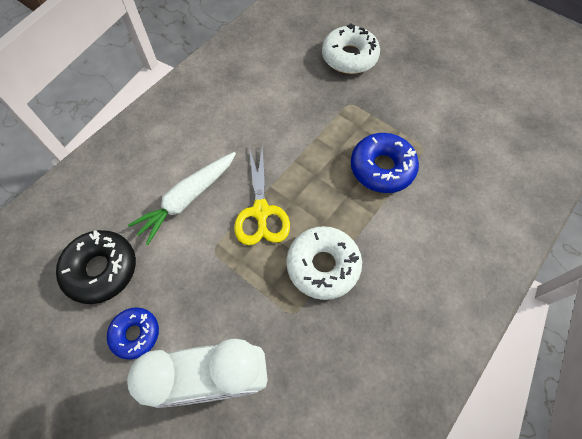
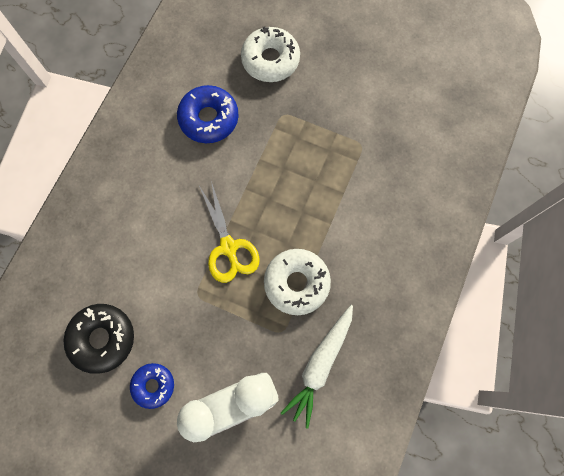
camera: 15 degrees left, 10 degrees up
white carrot [128,152,236,245] -> white carrot moved to [281,305,353,429]
blue donut [351,133,419,193] -> blue donut moved to [177,85,239,143]

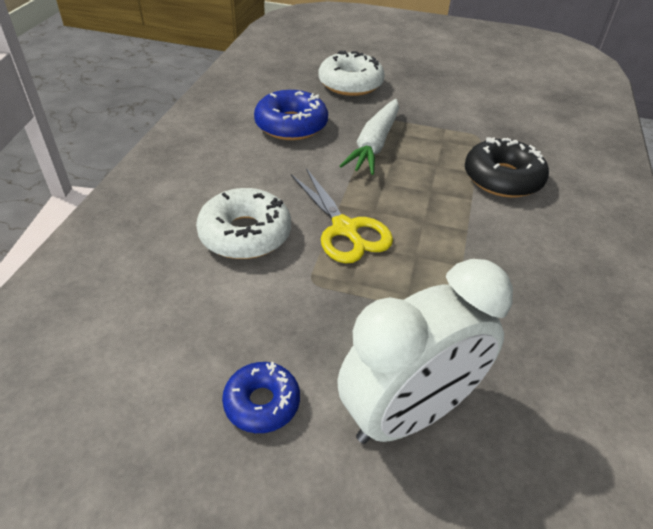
camera: 10 degrees left, 30 degrees down
black donut [64,304,134,374] -> black donut moved to [465,137,549,198]
white donut [264,249,331,315] -> white donut moved to [196,188,291,259]
white carrot [281,305,353,429] -> white carrot moved to [340,99,399,175]

